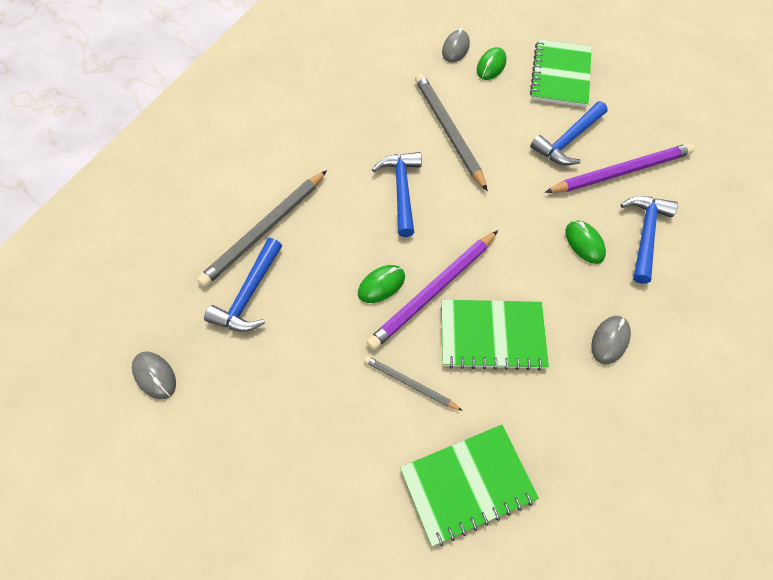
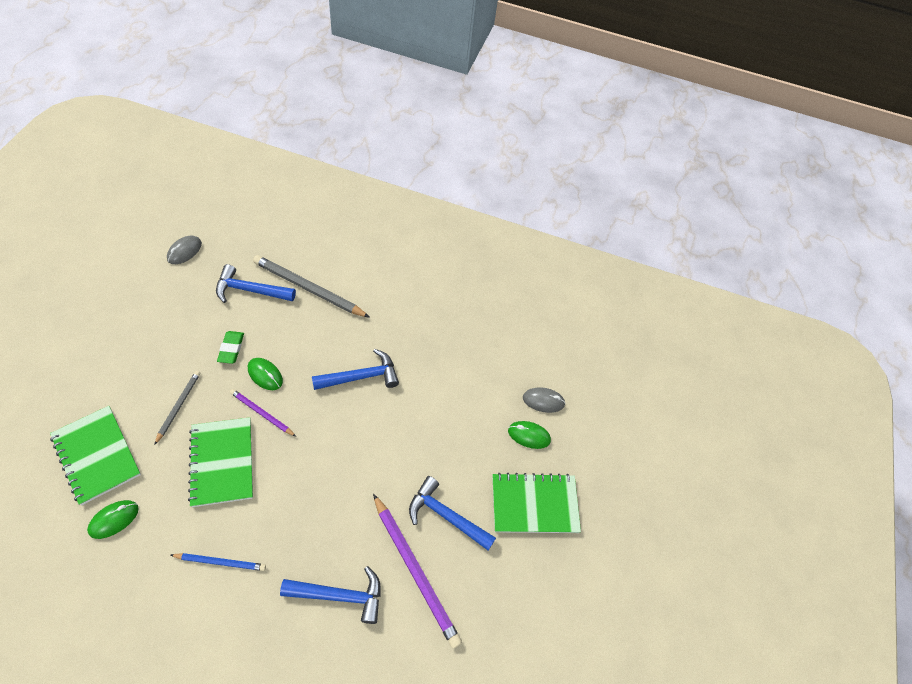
camera: 70 degrees right, 5 degrees down
purple pencil [366,230,498,350] -> purple pencil [230,389,296,437], size x0.55
grey pencil [415,73,488,191] -> none
green mouse [565,221,606,264] -> green mouse moved to [87,500,139,539]
grey mouse [591,316,631,364] -> blue pencil [171,553,266,571]
none -> green eraser [217,331,244,364]

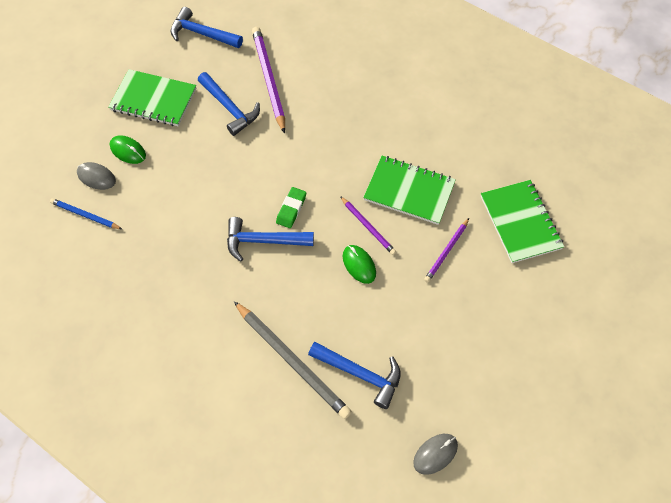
camera: 155 degrees left, 5 degrees up
green mouse [87,500,139,539] -> none
grey pencil [154,371,200,445] -> purple pencil [424,218,469,283]
blue pencil [171,553,266,571] -> blue pencil moved to [50,198,122,229]
green notebook [188,417,253,507] -> green notebook turned 75 degrees counterclockwise [363,156,456,225]
green eraser [217,331,244,364] -> green eraser moved to [276,187,306,228]
blue hammer [280,566,381,624] -> blue hammer moved to [171,7,243,48]

